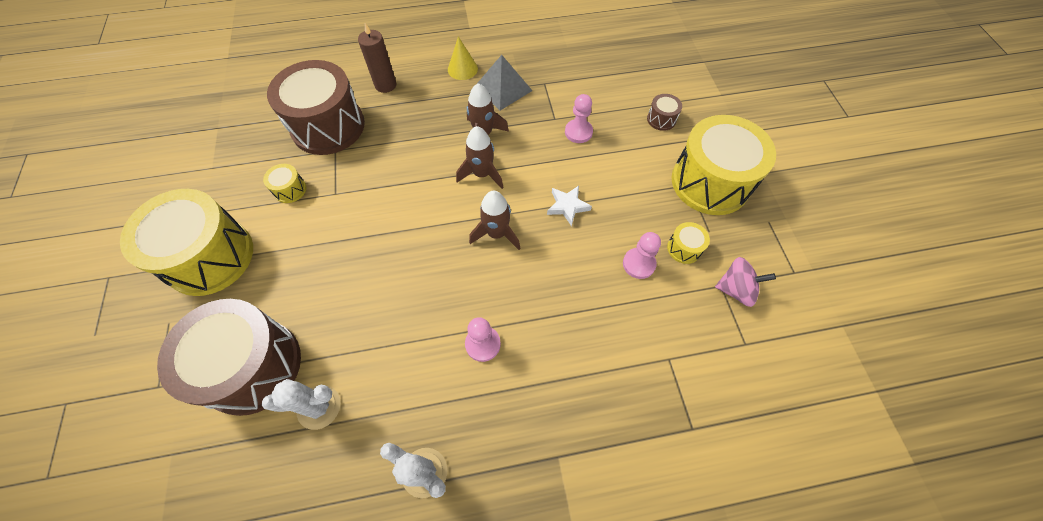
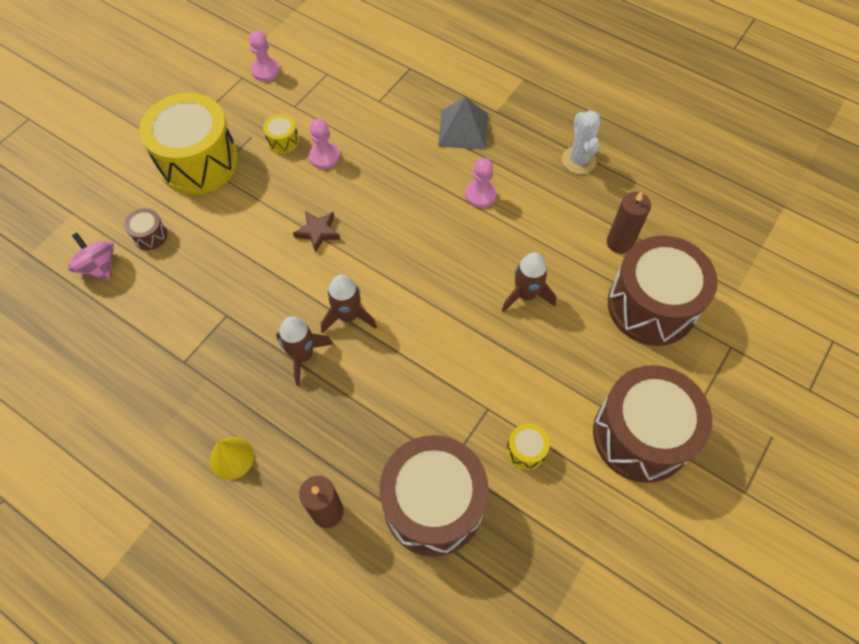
camera: 135 degrees left, 0 degrees up
yellow drum [120,189,253,296] -> brown drum [593,365,712,483]
white cactus [262,379,340,430] -> brown candle [607,191,651,254]
brown rocket [469,191,521,250] -> brown rocket moved to [502,252,556,312]
grey pyramid [477,55,532,110] -> grey pyramid moved to [438,97,488,150]
white star [547,186,592,226] -> brown star [293,211,340,253]
pink pawn [565,94,593,143] -> pink pawn moved to [249,31,280,81]
pink spinning top [715,257,776,307] -> pink spinning top moved to [68,233,114,280]

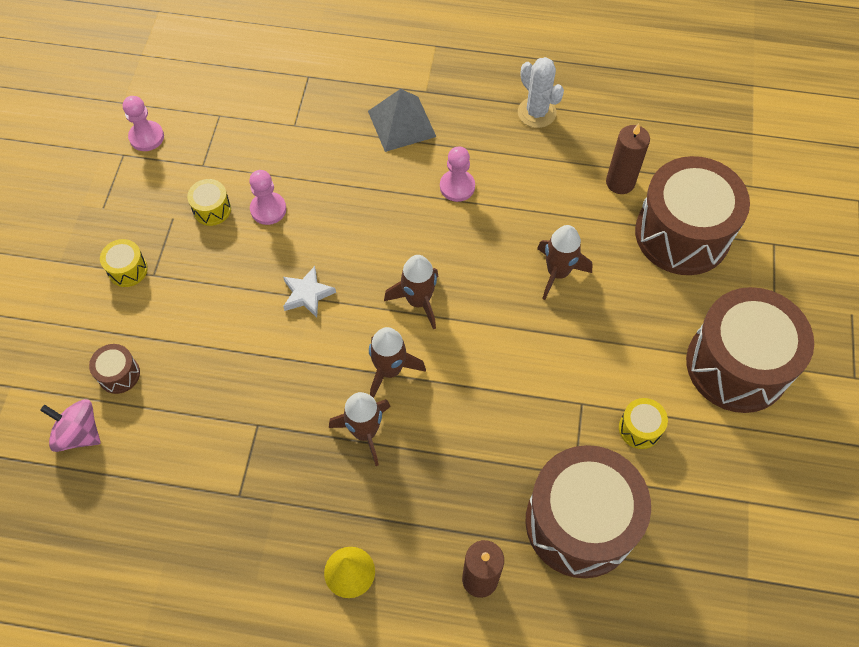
camera: 25 degrees left, 0 degrees up
yellow drum [139,93,239,194] -> yellow drum [100,239,148,287], size x0.41
brown star [293,211,340,253] -> white star [283,266,336,318]
none -> brown rocket [384,255,438,330]

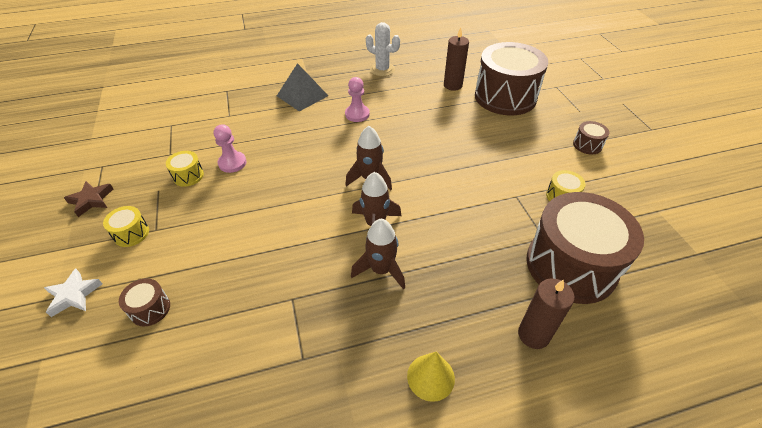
camera: 25 degrees left, 15 degrees down
pink spinning top [40,399,100,452] -> none
pink pawn [123,96,164,151] -> none
white star [283,266,336,318] -> white star moved to [44,268,102,317]
brown rocket [537,225,593,300] -> none
brown drum [686,287,814,413] -> brown drum [573,121,609,154], size x0.41
none -> brown star [64,181,113,217]

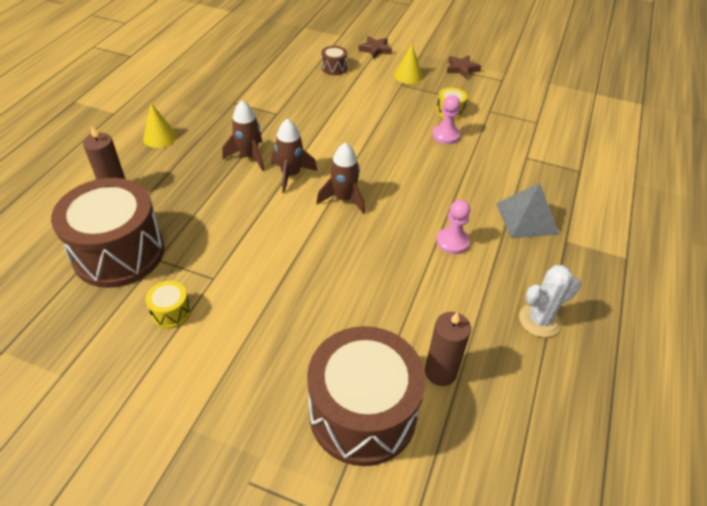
camera: 125 degrees right, 0 degrees up
white star [44,268,102,317] -> brown star [358,36,392,59]
yellow drum [103,206,149,247] -> yellow cone [394,44,423,84]
brown drum [573,121,609,154] -> none

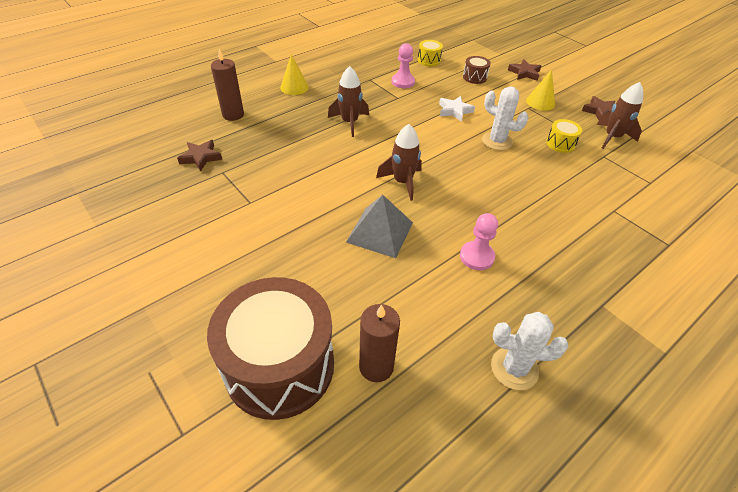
camera: 30 degrees right, 0 degrees up
brown drum [51,178,165,288] -> brown star [177,140,222,171]
yellow drum [145,281,191,328] -> yellow drum moved to [418,40,443,66]
brown rocket [271,118,317,193] -> brown rocket moved to [597,82,643,149]
pink pawn [432,95,460,144] -> pink pawn moved to [392,43,415,88]
grey pyramid [496,183,560,239] -> grey pyramid moved to [346,195,413,258]
none -> white star [439,96,475,122]
none -> white cactus [482,86,529,150]

